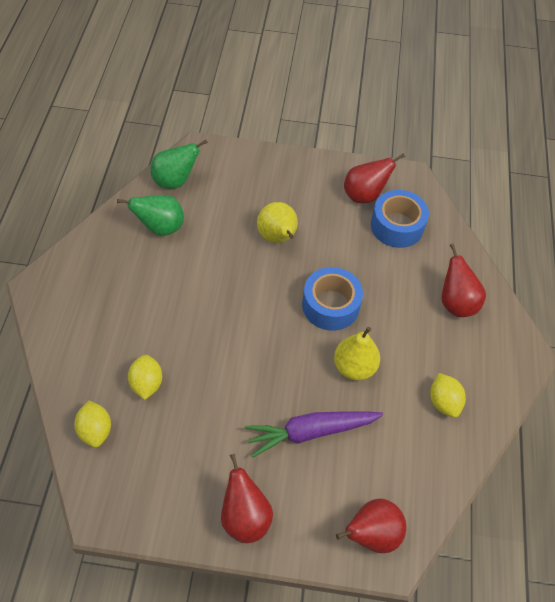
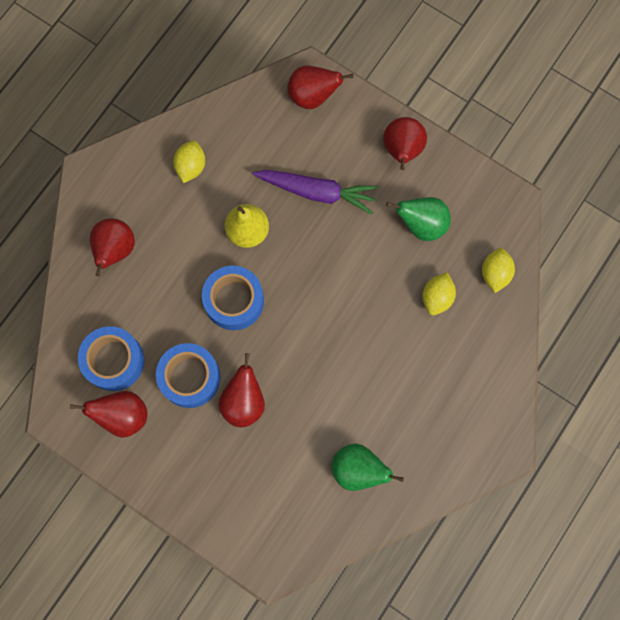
camera: 150 degrees left, 20 degrees up
green pear [150,140,208,189] -> green pear moved to [386,197,451,241]
yellow pear [257,202,298,243] -> red pear [218,353,265,427]
none -> blue tape [156,343,220,408]

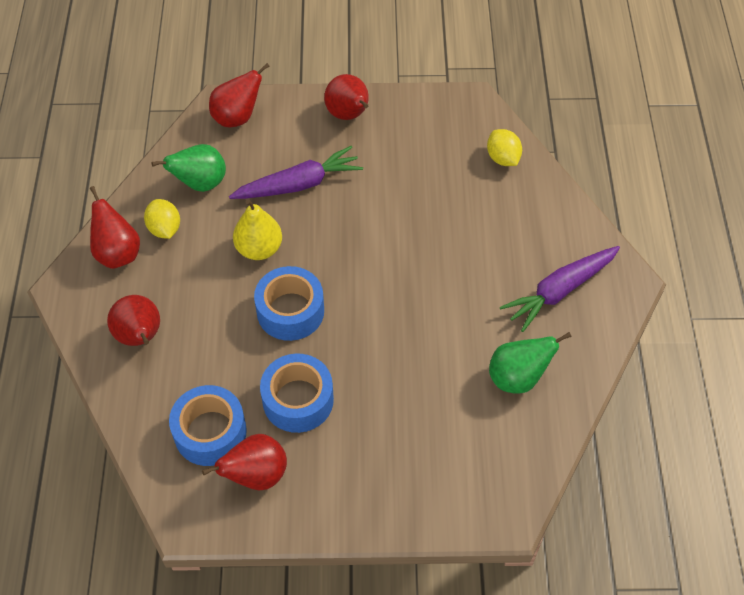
camera: 35 degrees left, 20 degrees down
red pear [218,353,265,427] -> red pear moved to [90,186,140,269]
green pear [386,197,451,241] -> green pear moved to [151,144,226,192]
yellow lemon [422,272,456,315] -> none
none -> purple carrot [500,246,620,332]

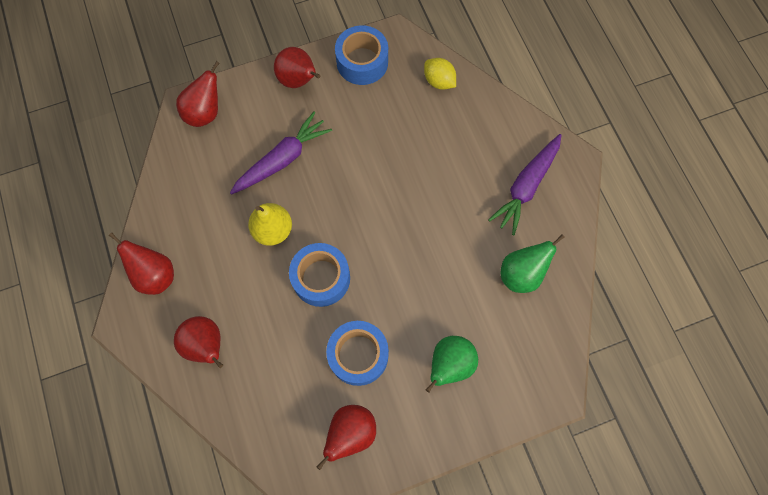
camera: 20 degrees left, 15 degrees up
yellow lemon [144,199,180,239] -> none
green pear [151,144,226,192] -> green pear moved to [426,336,478,393]
blue tape [169,385,247,466] -> blue tape moved to [335,25,388,85]

